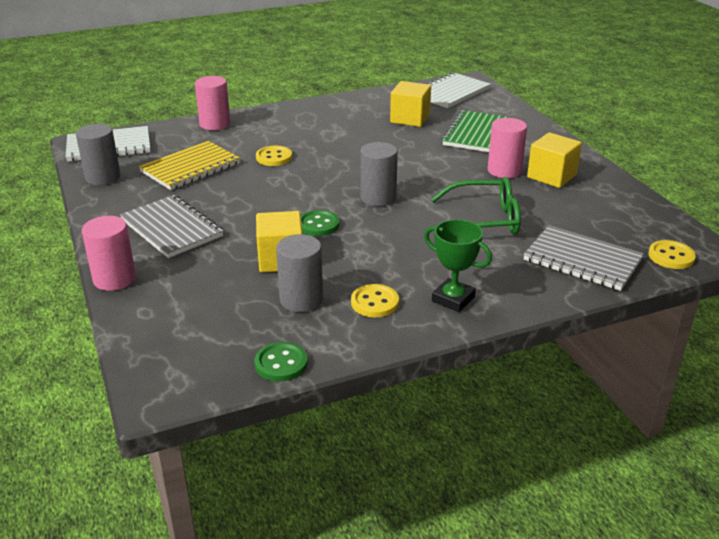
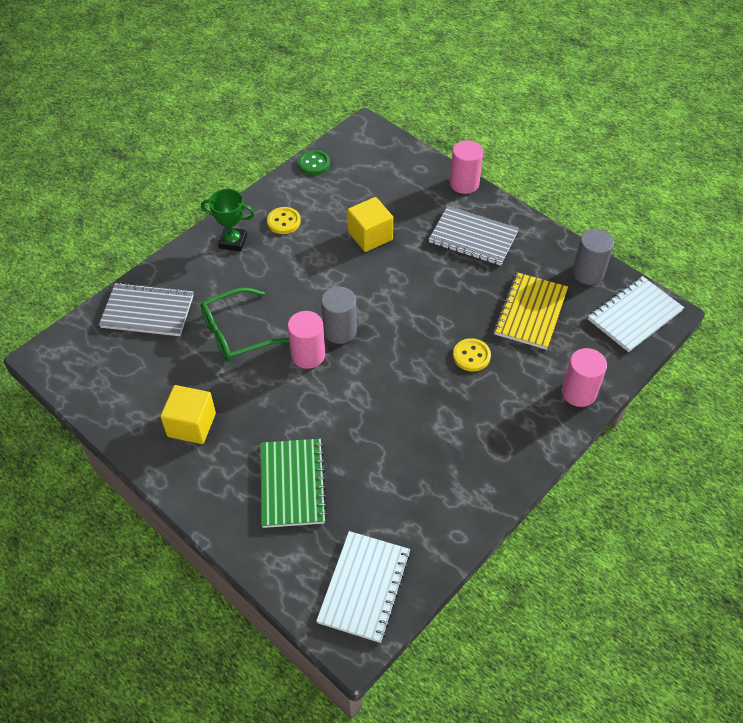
camera: 155 degrees right, 20 degrees up
grey cylinder [276,234,323,312] -> none
green button [301,210,340,236] -> none
yellow cube [390,81,431,127] -> none
pink cylinder [488,118,527,178] -> pink cylinder moved to [288,311,325,369]
yellow button [648,240,696,269] -> none

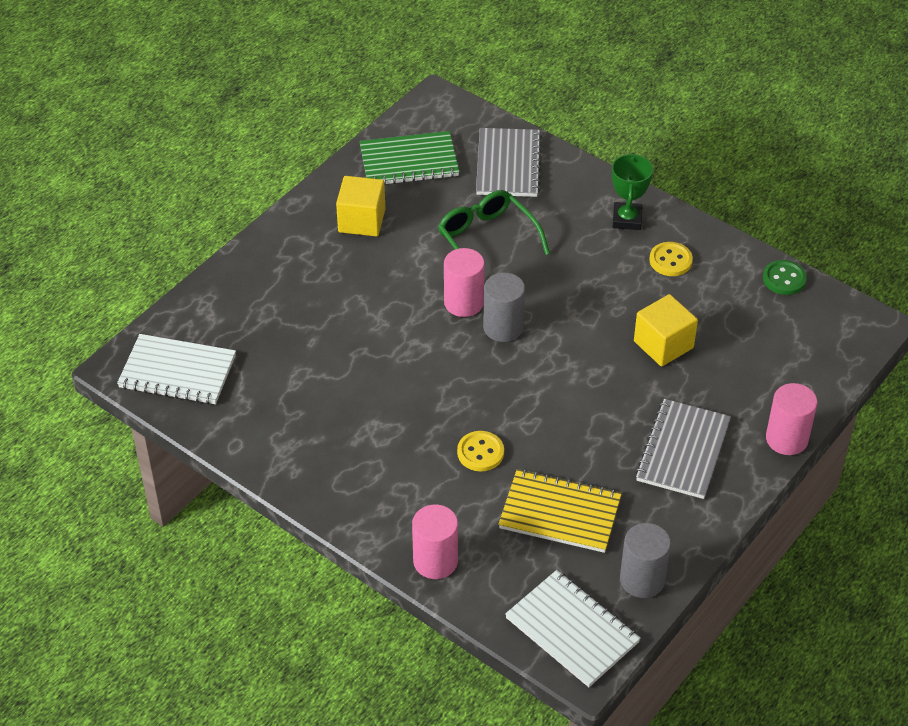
camera: 85 degrees right, 5 degrees down
green notebook [261,439,327,528] -> green notebook moved to [359,131,460,185]

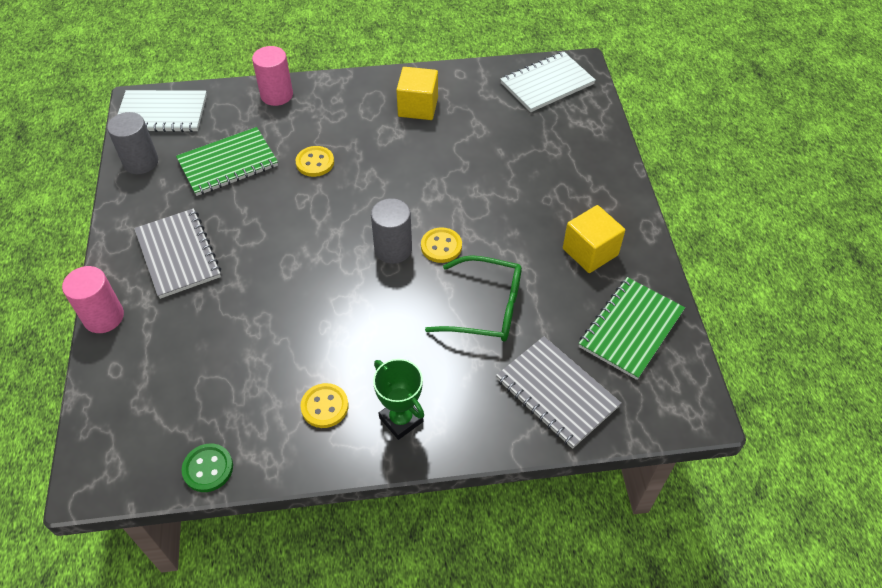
camera: 135 degrees right, 5 degrees up
pink cylinder [444,248,485,317] -> yellow button [421,227,462,263]
yellow notebook [498,469,622,553] -> green notebook [176,127,278,196]
yellow cube [634,294,698,366] -> yellow cube moved to [396,67,438,120]

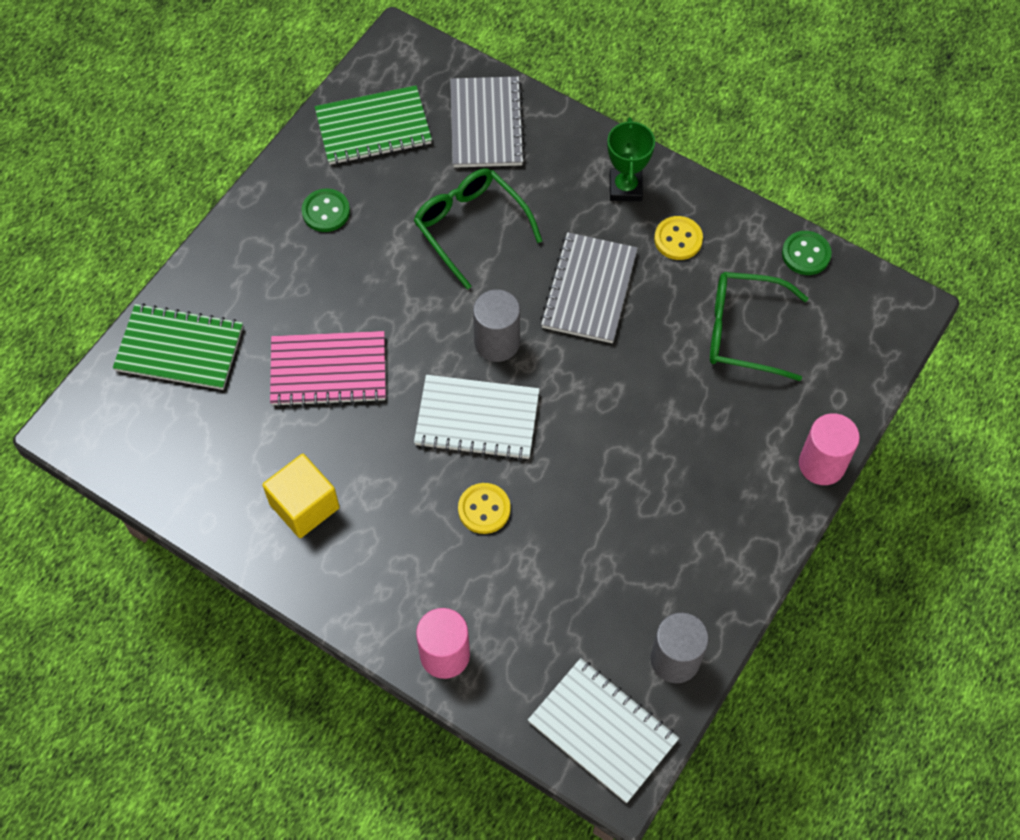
camera: 140 degrees left, 10 degrees up
grey notebook [134,208,221,299] -> grey notebook moved to [540,232,638,343]
green notebook [176,127,278,196] -> green notebook moved to [113,303,243,390]
yellow button [421,227,462,263] -> none
white notebook [500,51,596,112] -> white notebook moved to [414,375,539,460]
yellow cube [563,205,625,273] -> green button [302,188,350,232]
none -> pink notebook [270,331,386,407]
none -> green glasses [710,272,808,381]

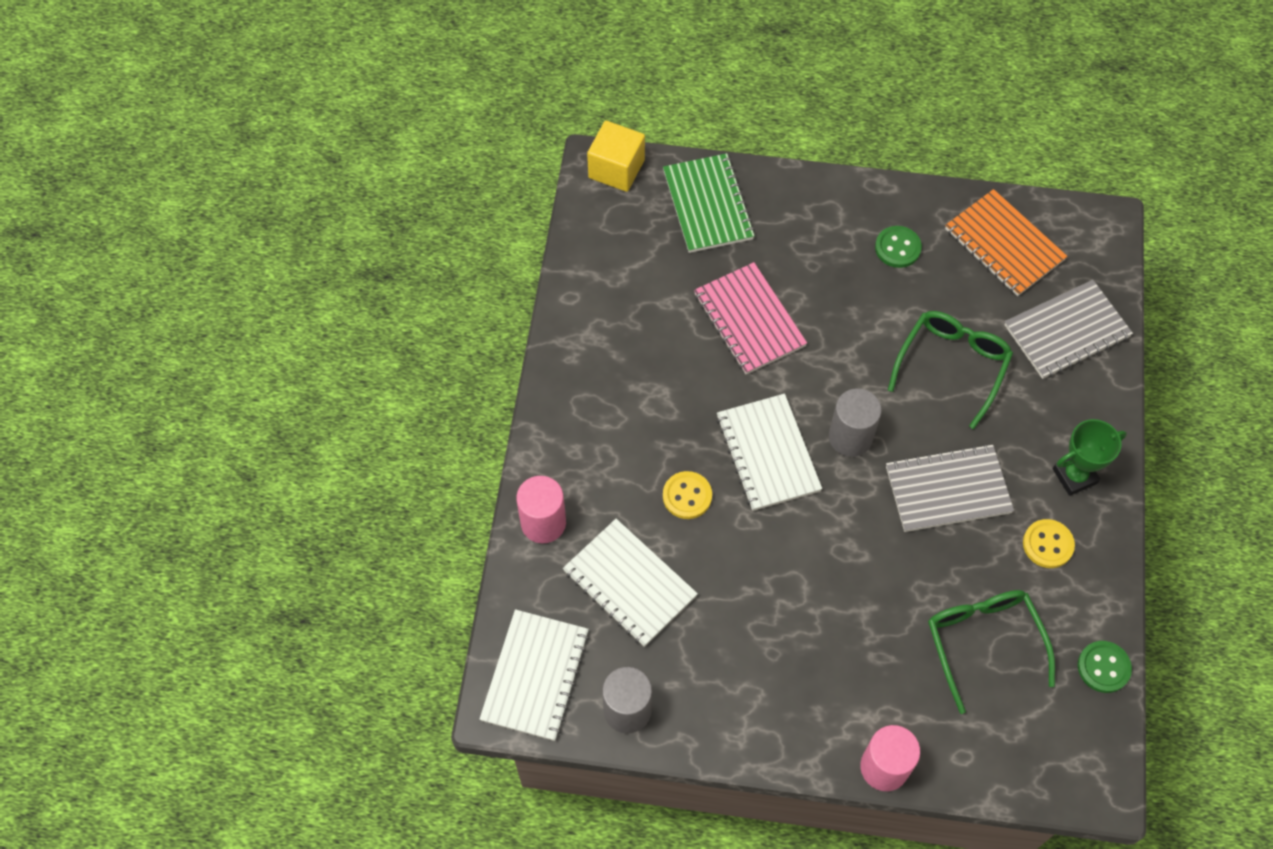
camera: 65 degrees right, 0 degrees up
yellow cube [262,454,340,538] -> yellow cube moved to [587,121,645,192]
green notebook [315,85,432,165] -> orange notebook [945,189,1067,296]
none -> white notebook [563,519,698,647]

